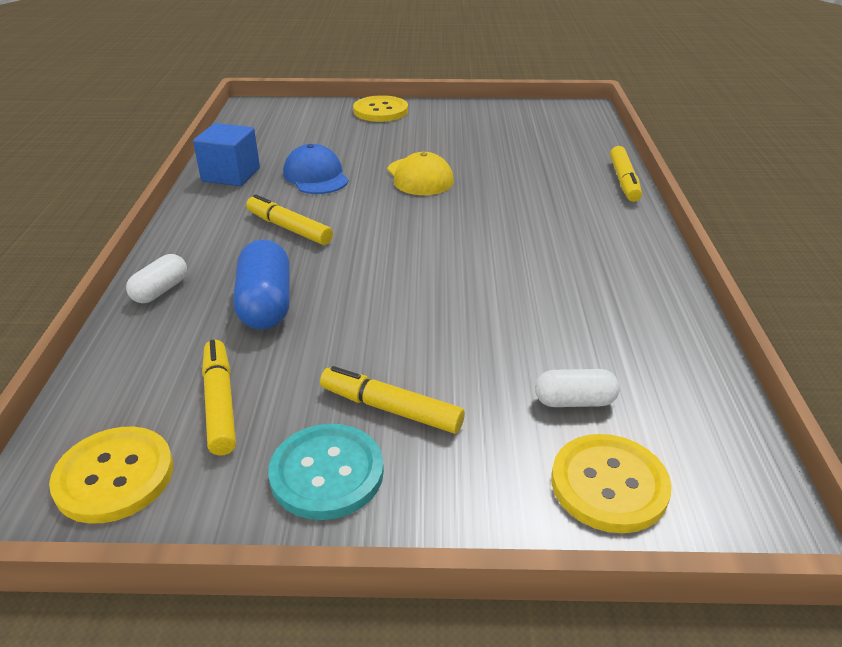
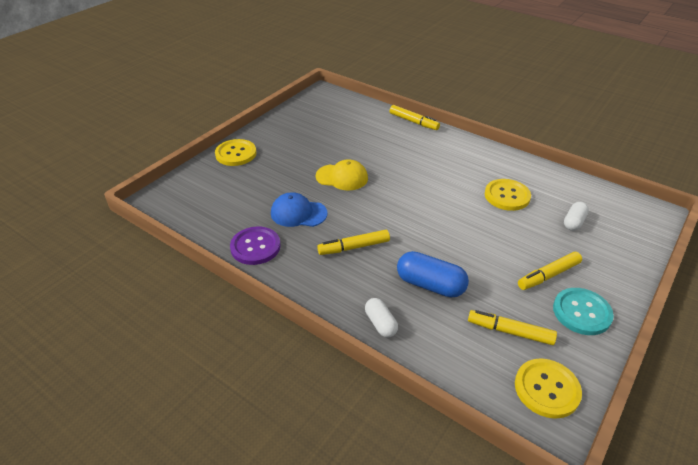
camera: 55 degrees left, 5 degrees up
blue cube [193,123,260,186] -> purple button [230,227,281,265]
yellow button [551,434,672,533] -> yellow button moved to [485,179,531,211]

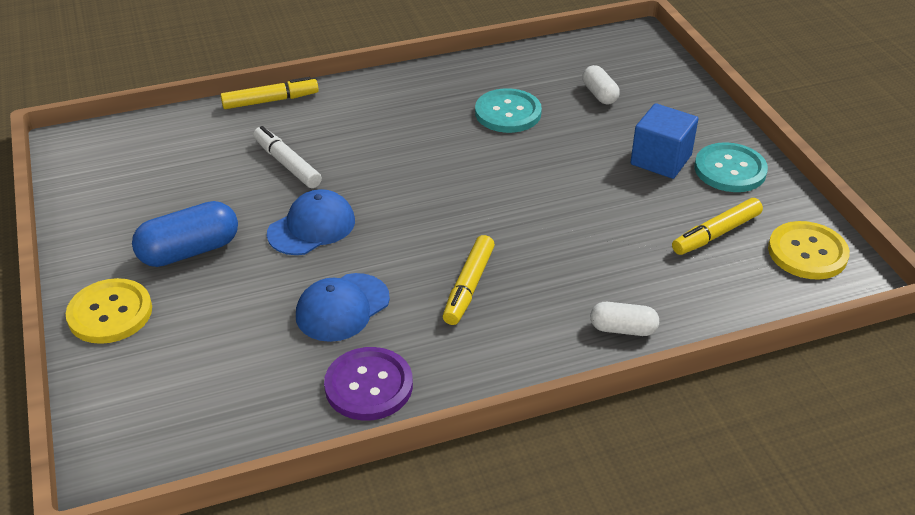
camera: 55 degrees left, 0 degrees up
yellow cap [316,159,368,191] -> blue cap [267,189,355,255]
blue capsule [397,251,469,298] -> blue capsule moved to [132,201,238,267]
yellow button [485,179,531,211] -> turquoise button [475,88,542,133]
yellow marker [518,252,582,290] -> blue cube [630,103,698,179]
none -> white marker [253,126,322,188]

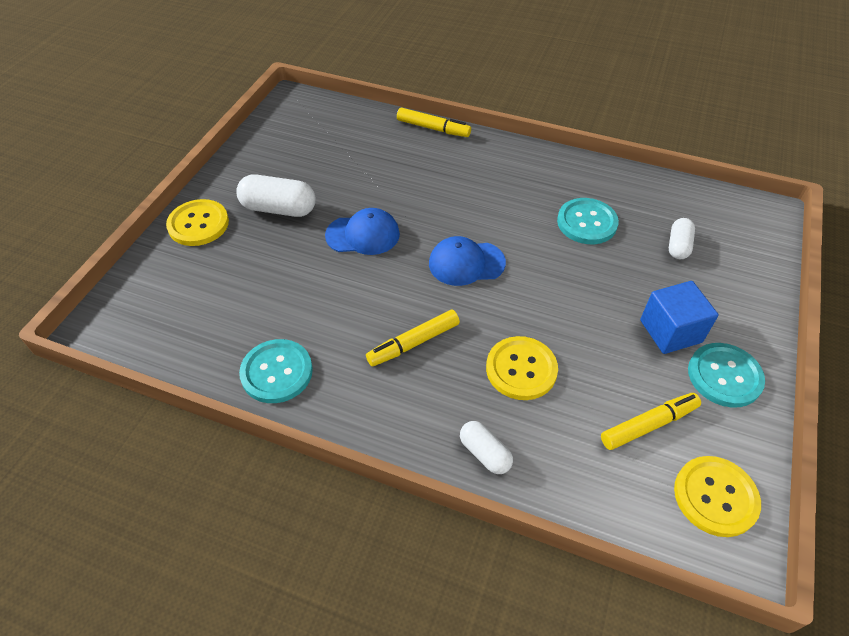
camera: 40 degrees right, 10 degrees up
blue capsule [132,201,238,267] -> white capsule [236,174,316,217]
white marker [253,126,322,188] -> none
blue cap [296,273,390,342] -> blue cap moved to [429,236,506,286]
purple button [324,347,413,421] -> turquoise button [239,339,313,403]
yellow marker [672,198,763,255] -> yellow marker turned 150 degrees clockwise [601,393,701,450]
none -> yellow button [486,336,558,400]

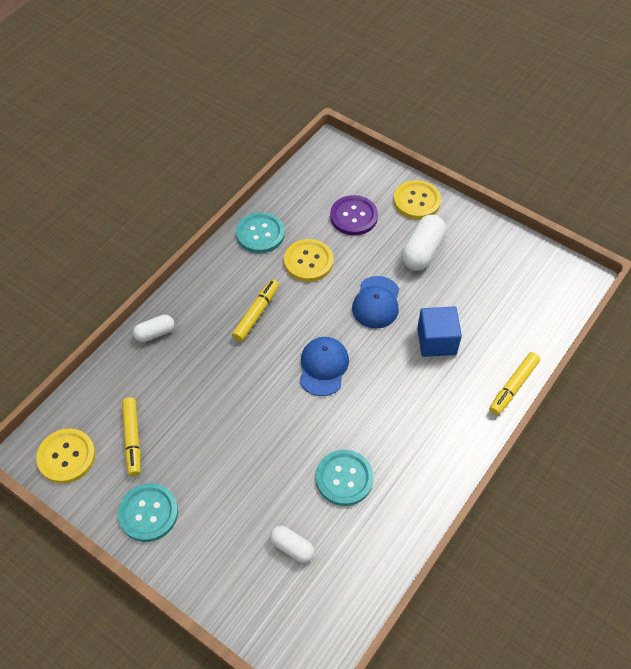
camera: 105 degrees right, 5 degrees up
yellow marker [366,310,460,366] -> yellow marker turned 45 degrees clockwise [232,279,279,342]
yellow button [486,336,558,400] -> yellow button moved to [284,239,333,282]
blue cube [640,281,719,354] -> blue cube moved to [417,306,462,357]
none -> purple button [330,195,378,235]

